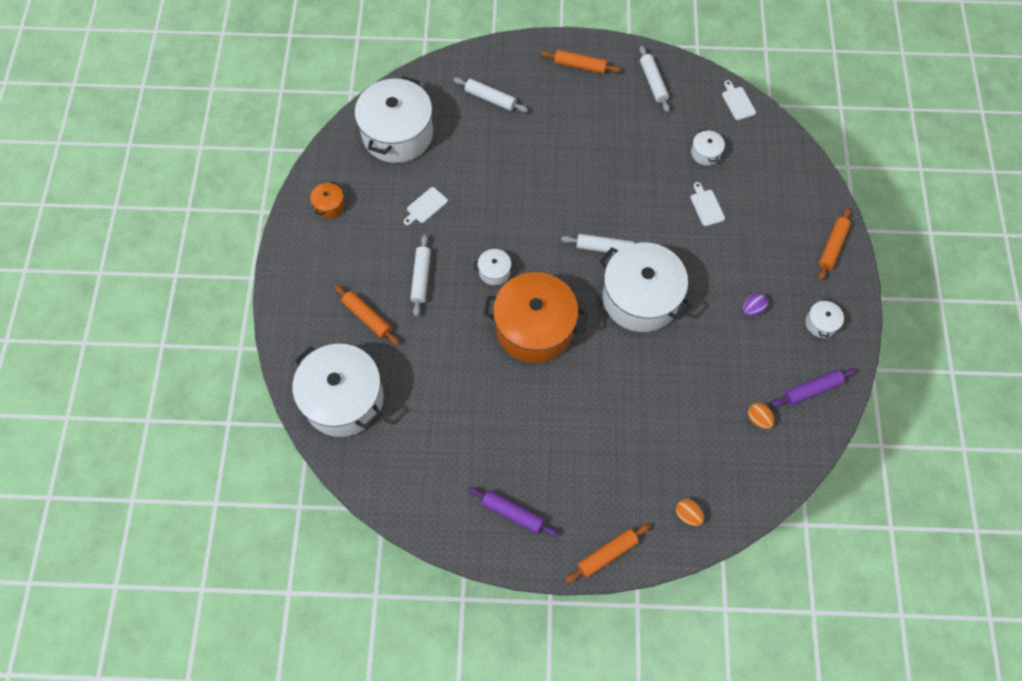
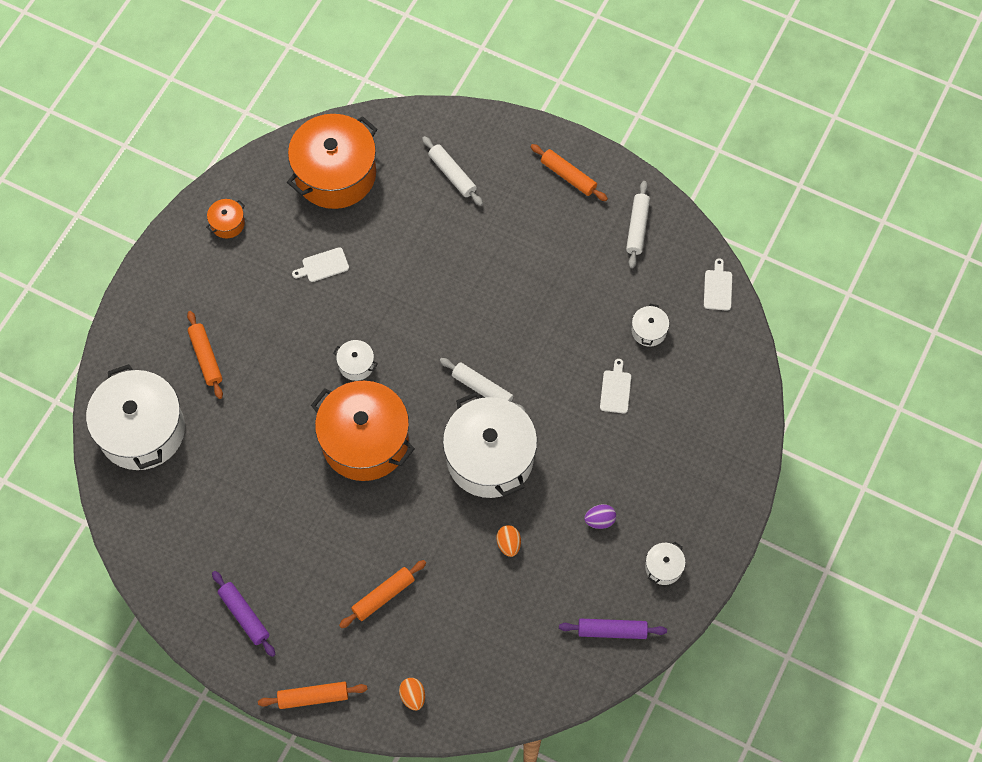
camera: 25 degrees right, 0 degrees up
white pot [355,76,433,163] -> orange pot [287,114,377,209]
white rolling pin [410,234,431,317] -> none
orange egg [748,403,774,429] -> orange egg moved to [496,525,521,557]
orange rolling pin [818,208,851,280] -> orange rolling pin moved to [339,560,426,628]

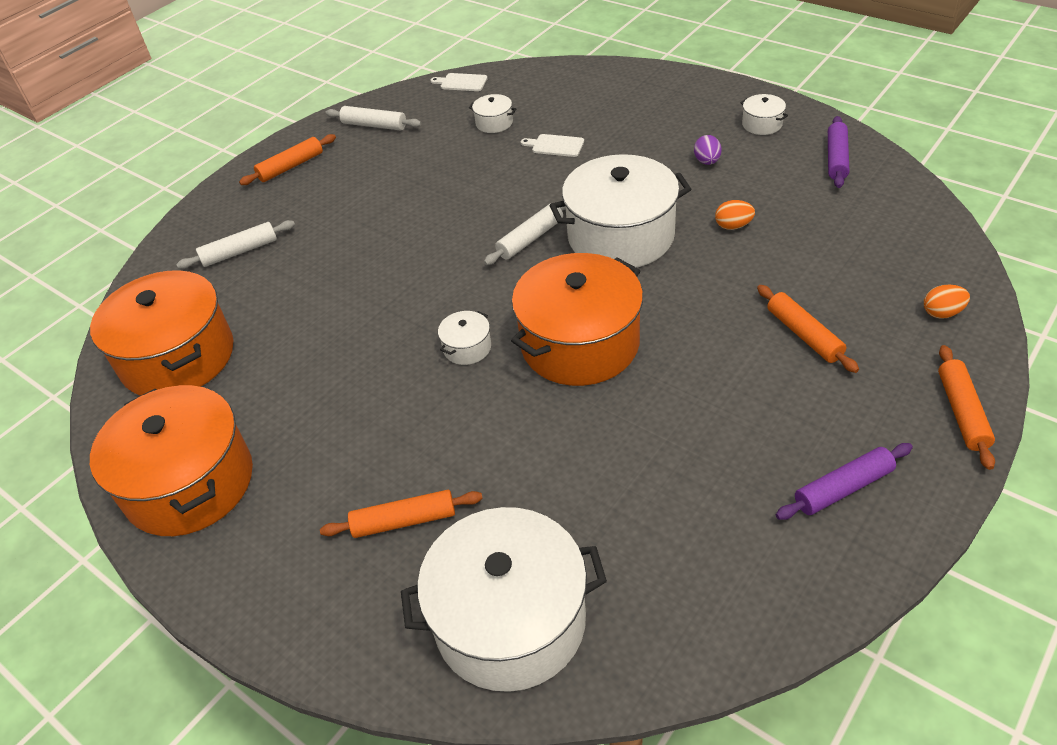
camera: 75 degrees left, 20 degrees down
orange pot [206,199,245,238] -> orange pot [90,385,253,536], size x2.41
white cutting board [292,247,349,282] -> none

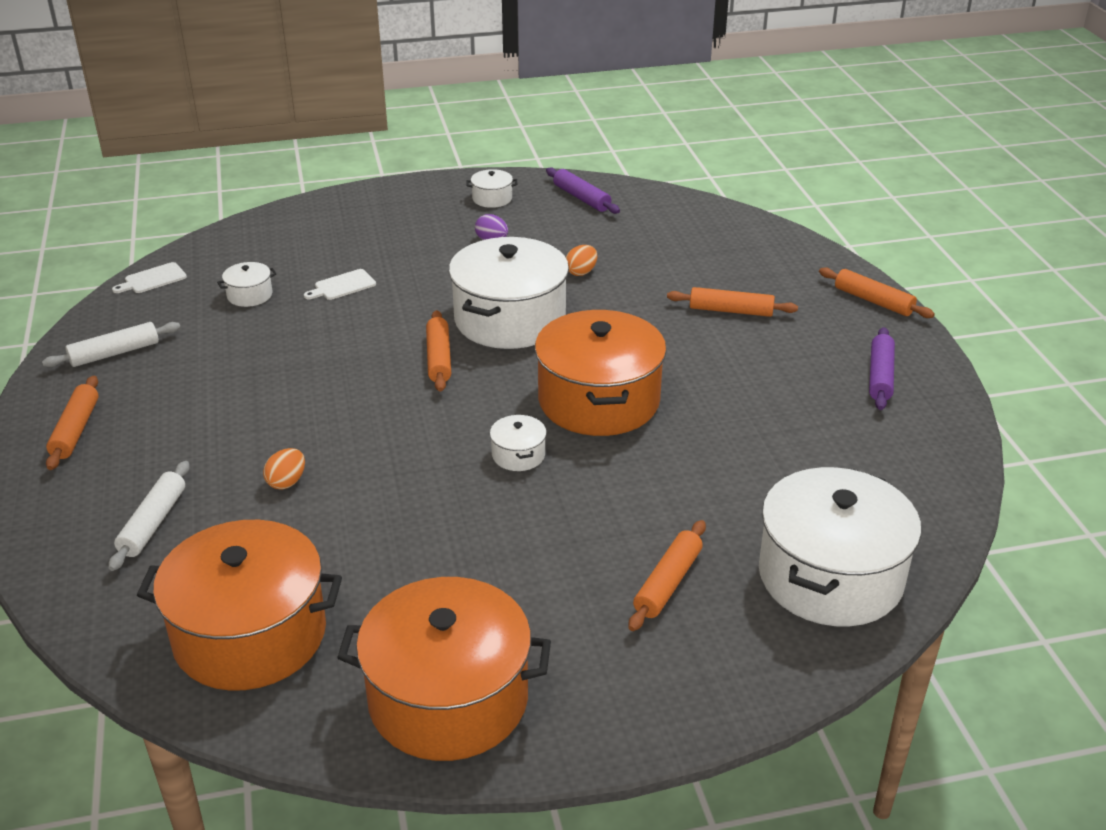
camera: 55 degrees left, 10 degrees down
white rolling pin [484,203,566,265] -> orange rolling pin [426,310,451,392]
orange egg [924,285,970,319] -> orange egg moved to [263,448,305,489]

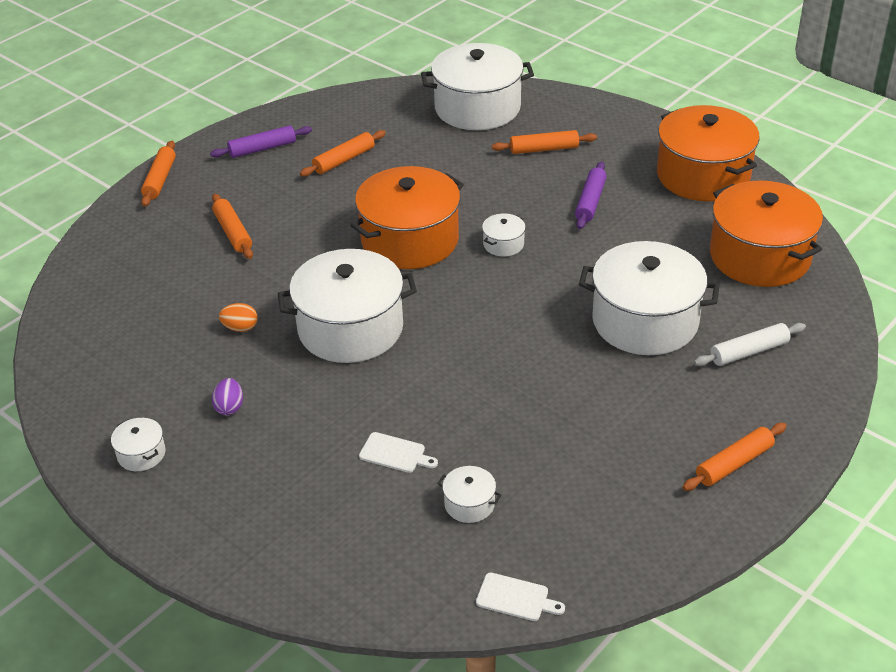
camera: 125 degrees left, 5 degrees up
white rolling pin [42,322,180,367] -> none
orange egg [263,448,305,489] -> white pot [579,241,720,355]
orange rolling pin [426,310,451,392] -> orange rolling pin moved to [300,130,386,177]
purple rolling pin [546,167,620,214] -> purple rolling pin moved to [575,162,607,229]

